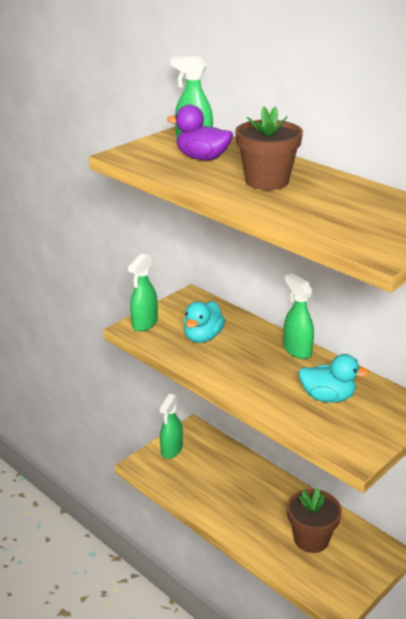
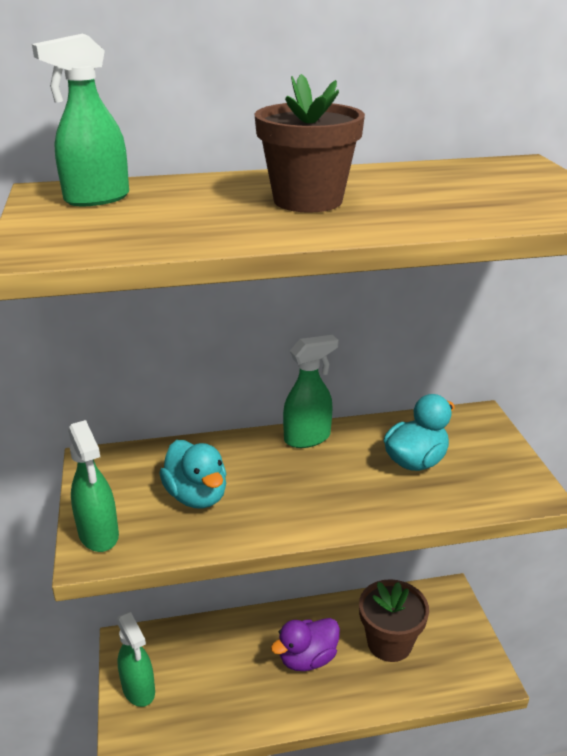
camera: 55 degrees left, 0 degrees up
purple duck [167,105,233,160] -> purple duck moved to [271,618,340,671]
green spray bottle [283,274,314,359] -> green spray bottle turned 150 degrees clockwise [283,335,339,448]

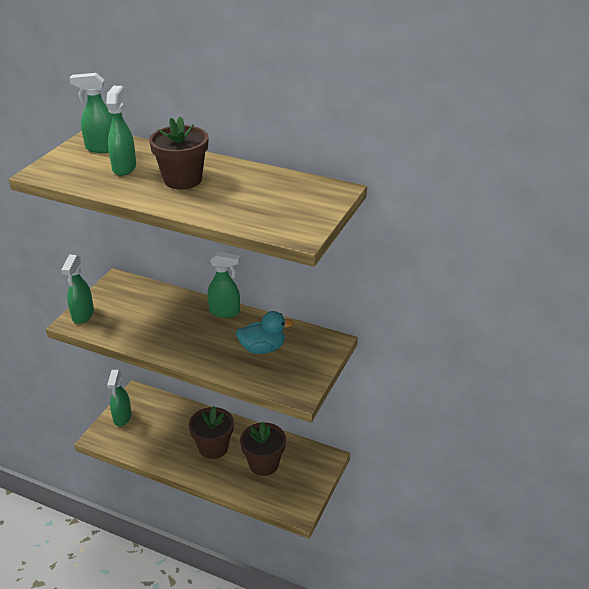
camera: 35 degrees right, 5 degrees up
turquoise duck [159,440,226,509] -> none
purple duck [271,618,340,671] -> brown flower pot [189,406,234,459]
none -> green spray bottle [106,86,136,176]

